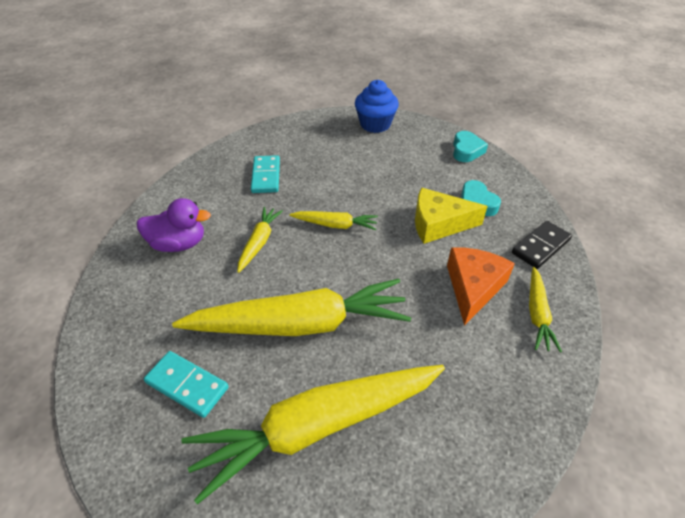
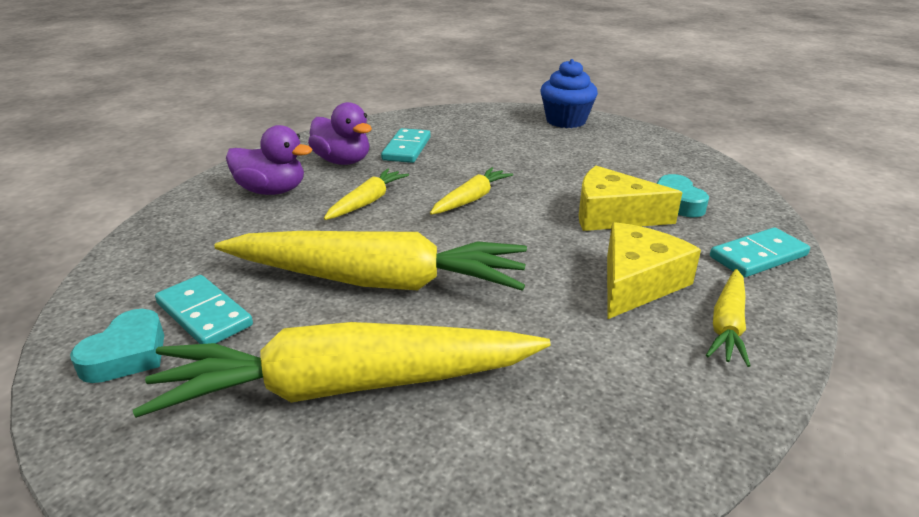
camera: 15 degrees right, 15 degrees down
yellow carrot [289,211,378,230] -> yellow carrot turned 75 degrees counterclockwise [430,167,513,215]
orange cheese [447,247,515,326] -> yellow cheese [607,222,701,319]
turquoise heart [453,131,488,162] -> turquoise heart moved to [70,309,164,383]
black domino [512,221,572,269] -> turquoise domino [710,227,810,278]
none -> purple duck [308,102,372,165]

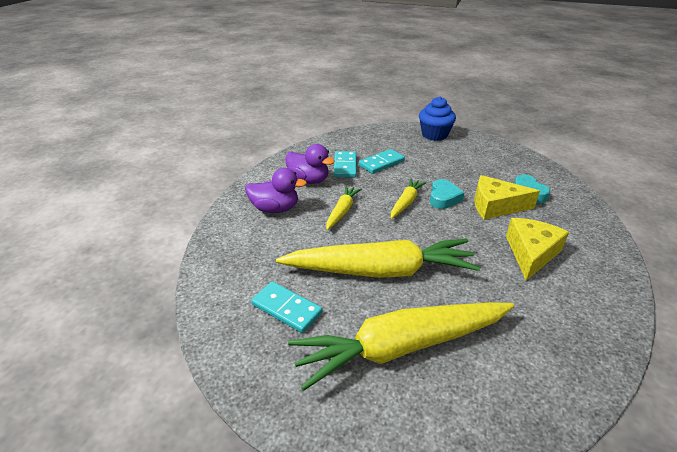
camera: 10 degrees left, 5 degrees up
turquoise heart [70,309,164,383] -> turquoise heart moved to [430,179,464,209]
yellow carrot [706,269,750,367] -> none
turquoise domino [710,227,810,278] -> turquoise domino moved to [359,149,405,174]

